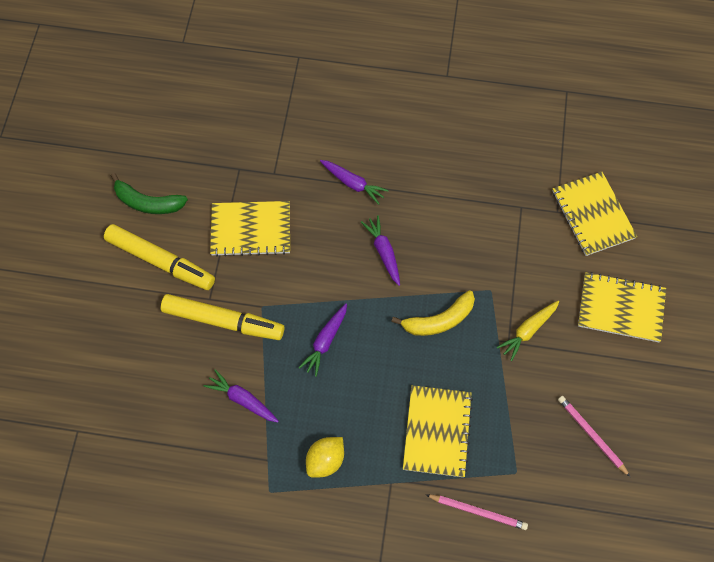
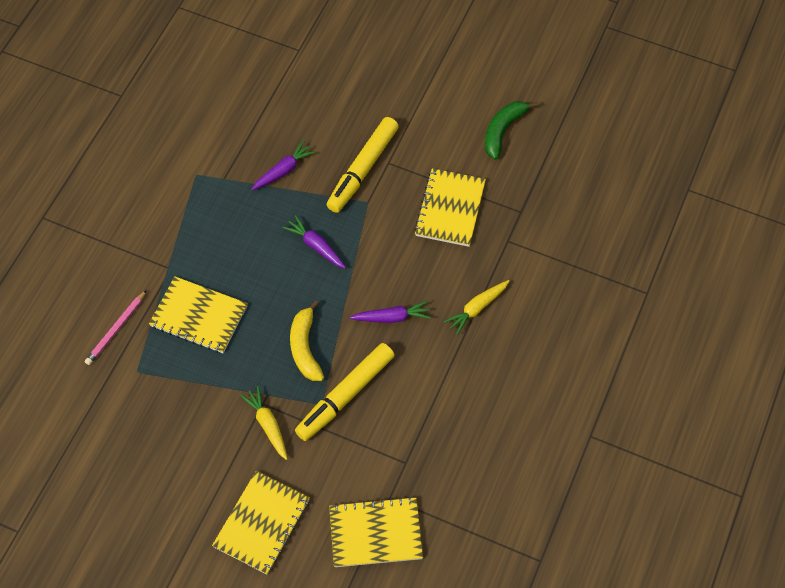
camera: 105 degrees right, 5 degrees down
yellow marker [104,224,215,290] -> yellow marker moved to [295,343,395,441]
yellow lemon [306,437,344,478] -> none
purple carrot [320,160,389,205] -> yellow carrot [443,280,509,335]
pink pencil [558,396,630,477] -> none

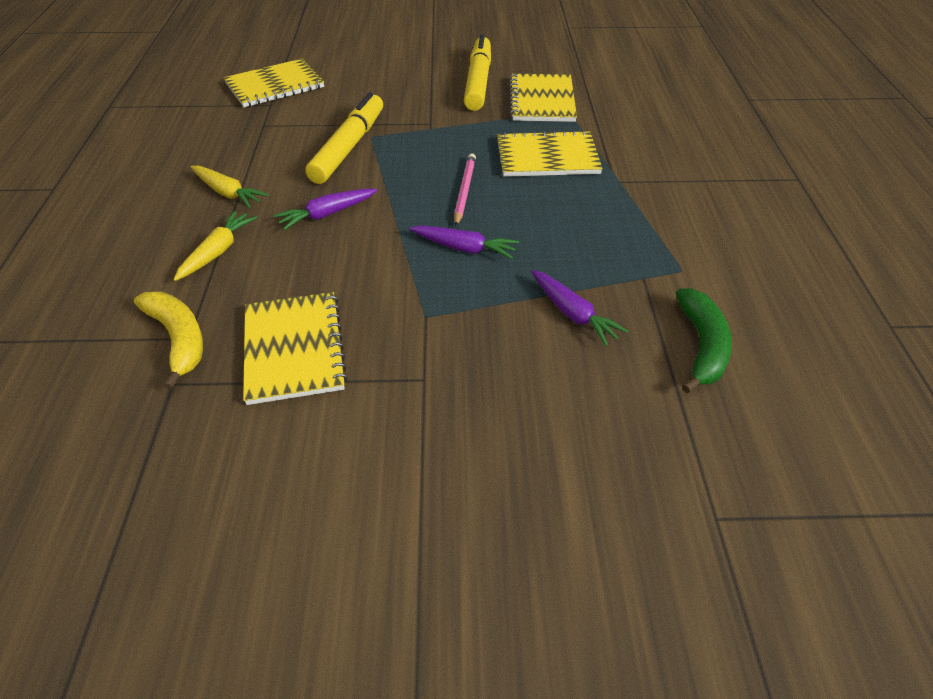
camera: 155 degrees right, 15 degrees down
pink pencil [85,290,147,365] -> pink pencil moved to [454,154,476,226]
yellow notebook [212,471,310,574] -> yellow notebook moved to [509,74,577,122]
yellow carrot [240,386,287,460] -> yellow carrot moved to [191,166,268,208]
purple carrot [251,140,316,190] -> purple carrot turned 60 degrees counterclockwise [531,270,628,346]
yellow banana [290,300,324,381] -> yellow banana moved to [134,292,203,390]
yellow marker [327,117,399,213] -> yellow marker moved to [464,34,491,111]
green banana [485,101,538,160] -> green banana moved to [676,288,732,393]

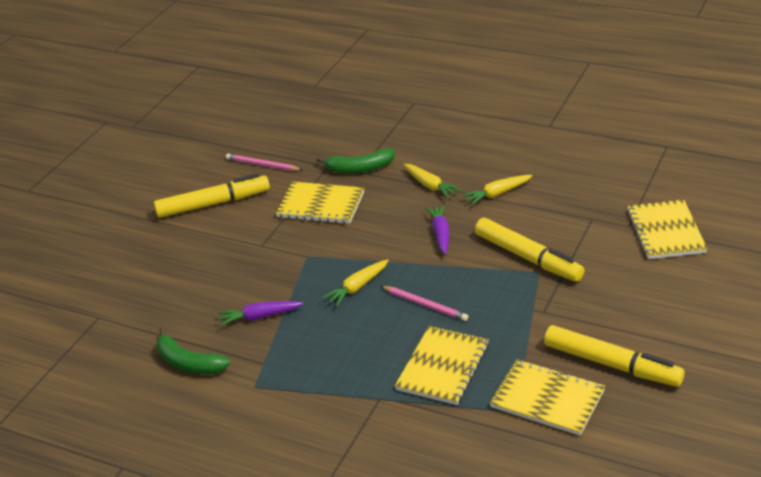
camera: 120 degrees right, 10 degrees down
yellow banana [134,292,203,390] -> green banana [317,148,395,174]
purple carrot [409,225,519,259] -> yellow carrot [322,259,389,307]
none -> yellow marker [154,173,270,218]
none -> pink pencil [226,154,302,171]

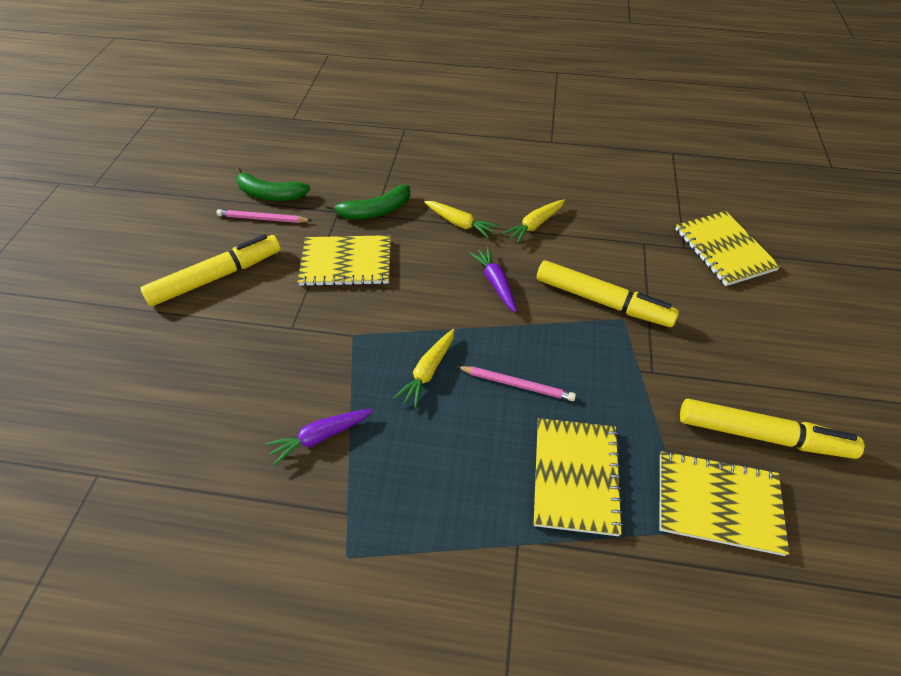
camera: 20 degrees left, 15 degrees up
green banana [157,327,231,374] -> green banana moved to [235,168,310,201]

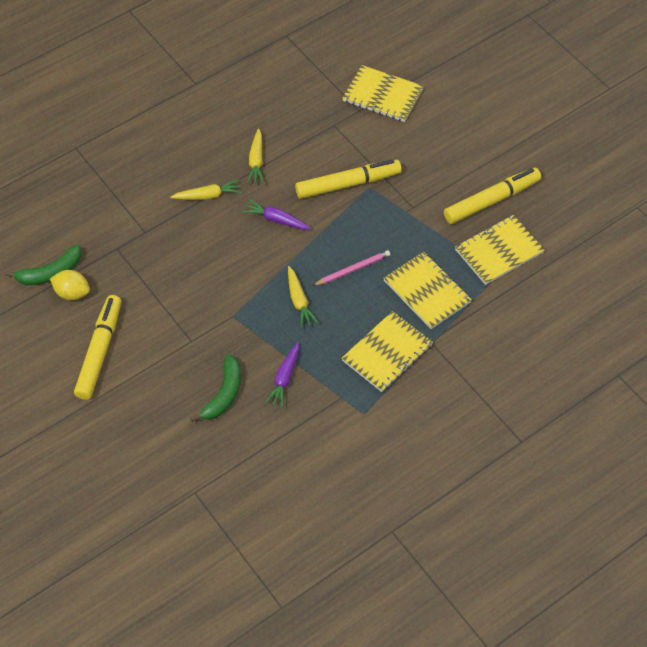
camera: 45 degrees left, 5 degrees up
pink pencil [217,209,312,223] -> yellow lemon [50,270,90,300]
yellow notebook [298,235,391,287] -> yellow notebook moved to [342,311,433,392]
green banana [325,185,410,219] -> green banana moved to [190,355,241,422]

